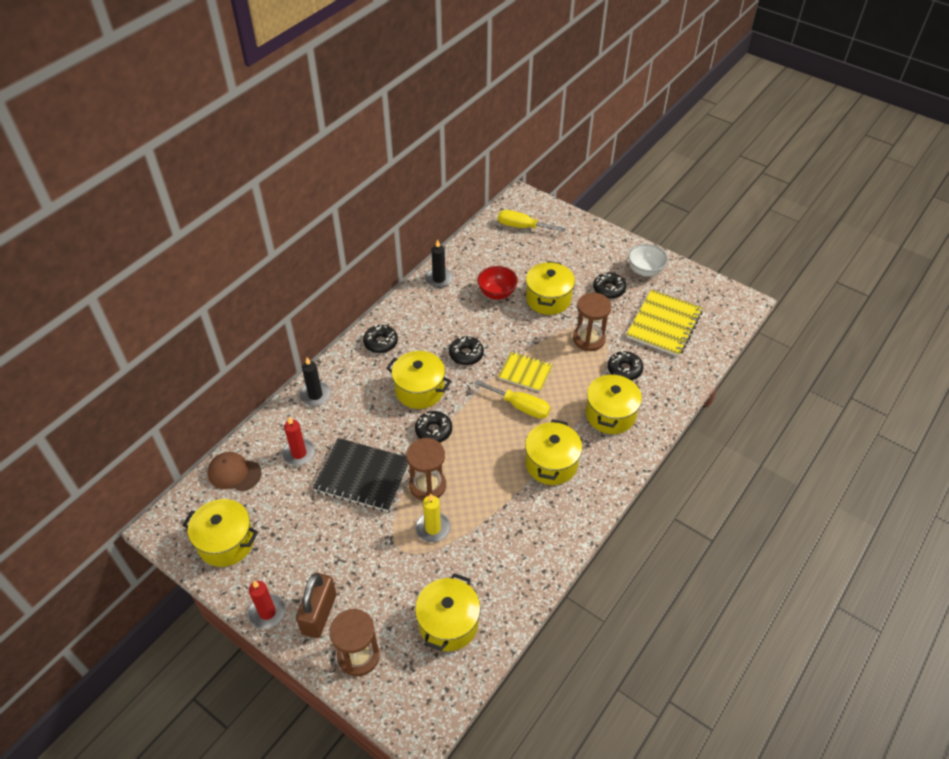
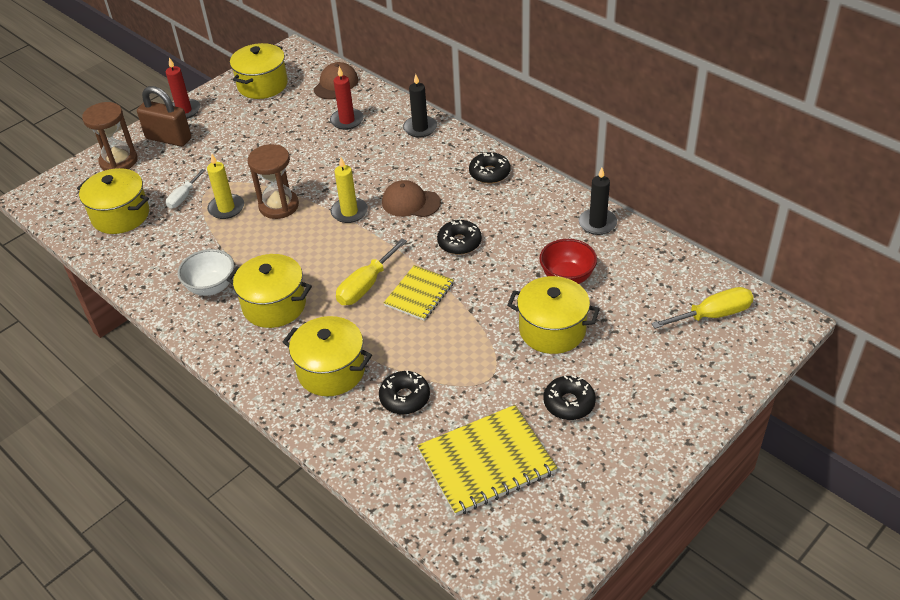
camera: 100 degrees right, 5 degrees down
black notebook [312,438,409,512] -> none
yellow pot [386,351,451,409] -> brown cap [382,180,441,217]
black donut [415,411,452,443] -> yellow candle [331,157,368,223]
yellow screwdriver [498,210,566,232] -> yellow screwdriver turned 45 degrees clockwise [651,287,754,329]
brown hourglass [573,293,611,351] -> none
yellow notebook [626,289,703,357] -> yellow notebook turned 60 degrees counterclockwise [417,405,557,516]
white bowl [628,244,668,277] -> white bowl moved to [177,249,234,296]
none -> white screwdriver [166,169,205,209]

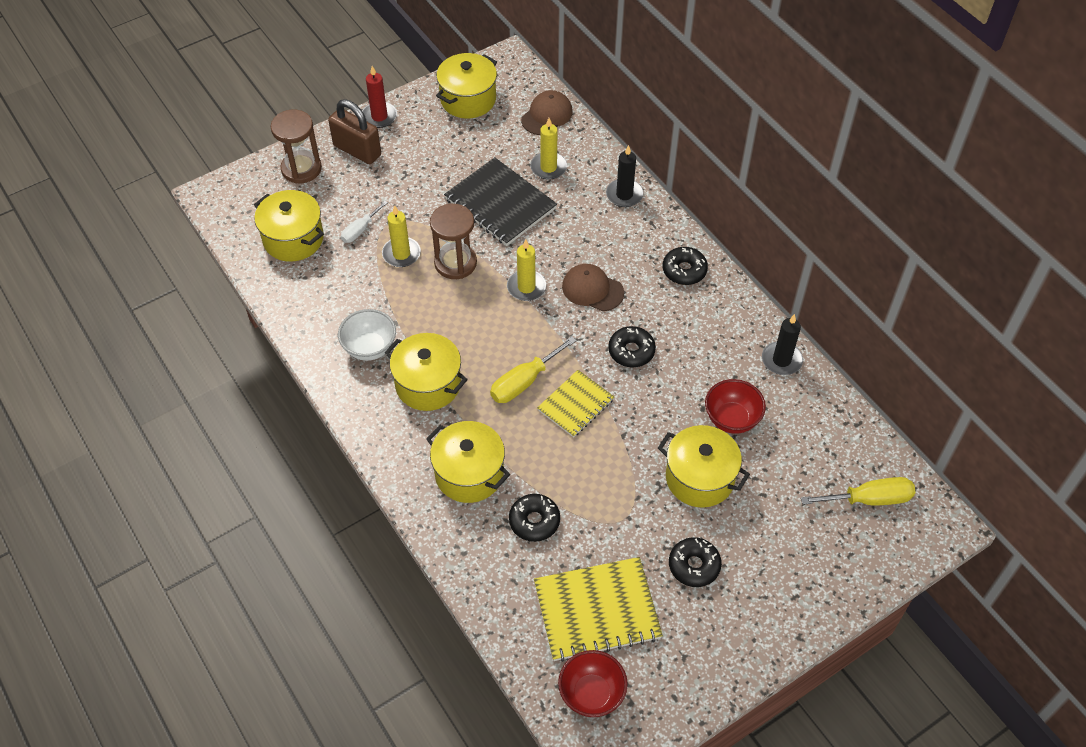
camera: 10 degrees right, 10 degrees up
red candle [330,67,364,130] -> yellow candle [530,118,567,180]
none -> black notebook [444,157,557,246]
none -> red bowl [558,650,628,717]

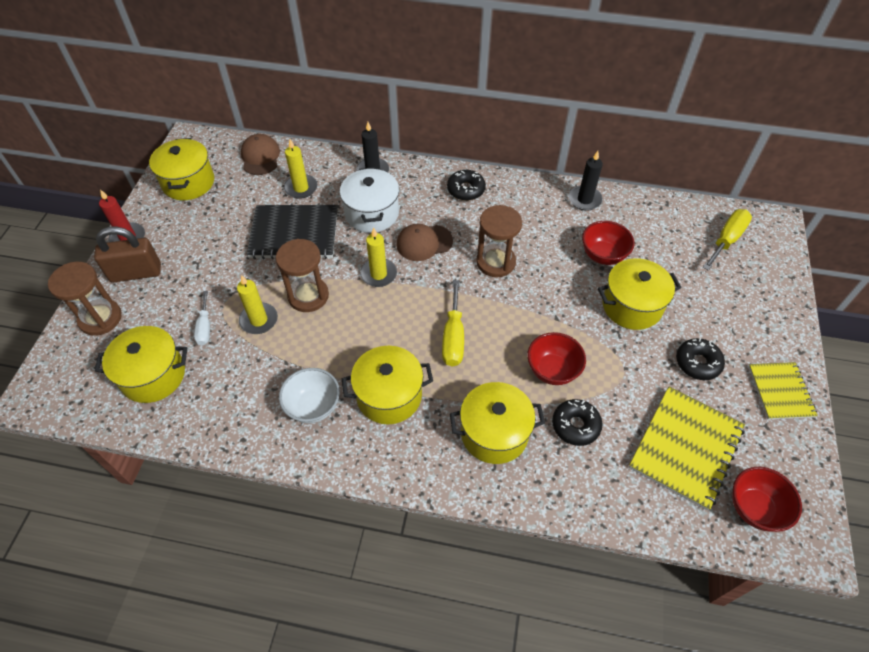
camera: 45 degrees left, 0 degrees up
yellow notebook [537,370,614,438] -> yellow notebook moved to [749,362,818,420]
black donut [608,326,656,368] -> brown hourglass [476,205,522,277]
none -> white pot [340,167,399,233]
none -> red bowl [527,332,586,385]

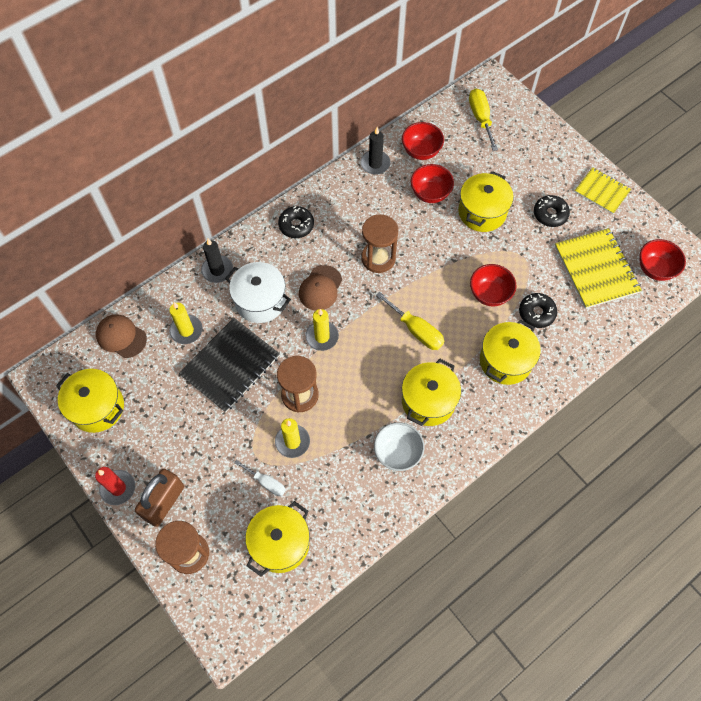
camera: 50 degrees left, 10 degrees up
none -> red bowl [402,122,444,160]

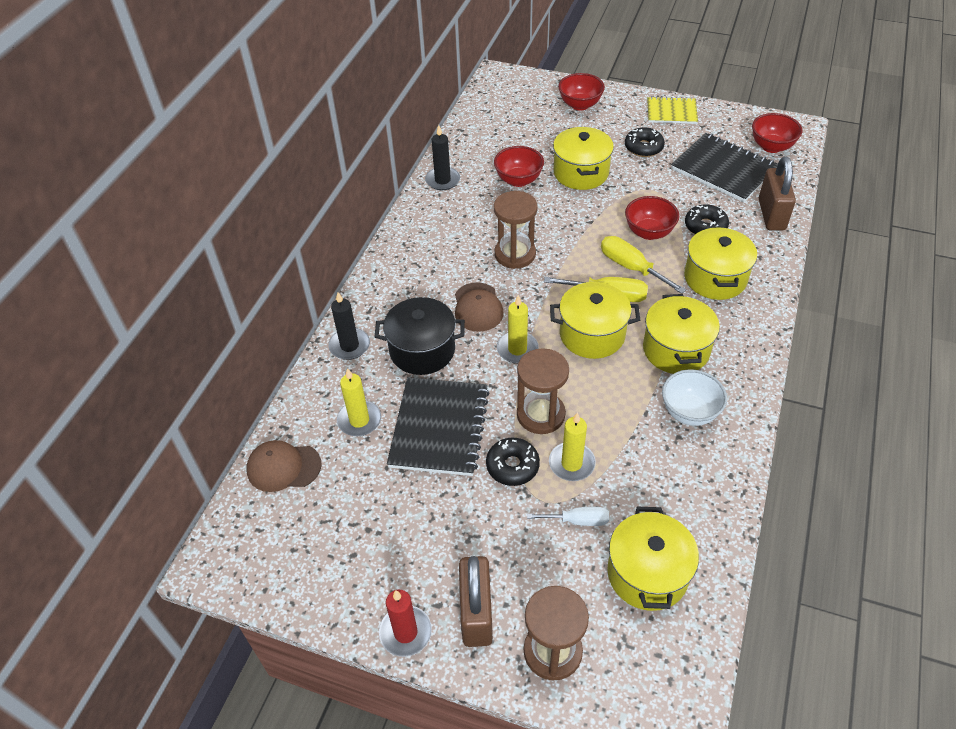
camera: 30 degrees left, 15 degrees down
yellow pot [56,369,124,433] -> yellow pot moved to [550,282,640,359]
white pot [225,262,291,323] -> black pot [374,297,465,375]
black donut [278,206,314,238] -> black donut moved to [486,438,540,486]
red bowl [402,122,444,160] -> red bowl moved to [558,73,605,111]
yellow screwdriver [469,88,498,151] -> yellow screwdriver moved to [601,236,686,294]
yellow notebook [555,228,642,309] -> black notebook [671,133,778,202]
none -> brown padlock [759,157,796,230]

